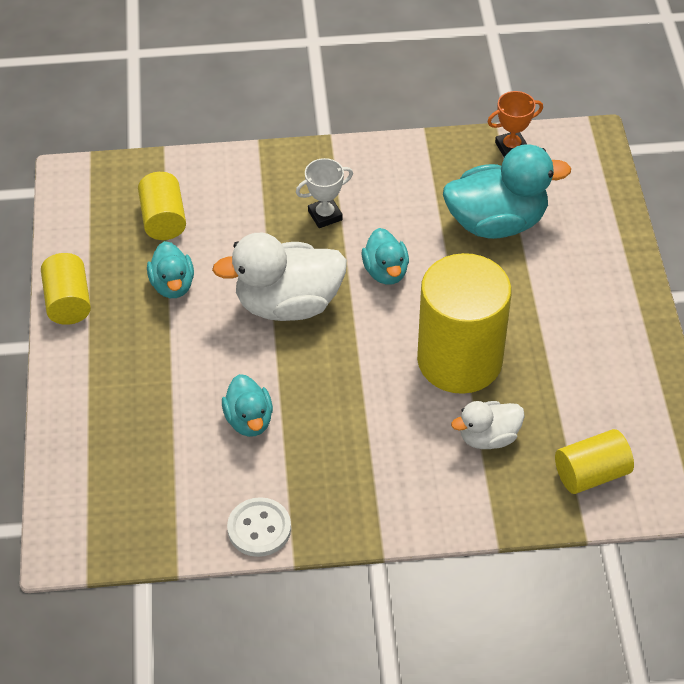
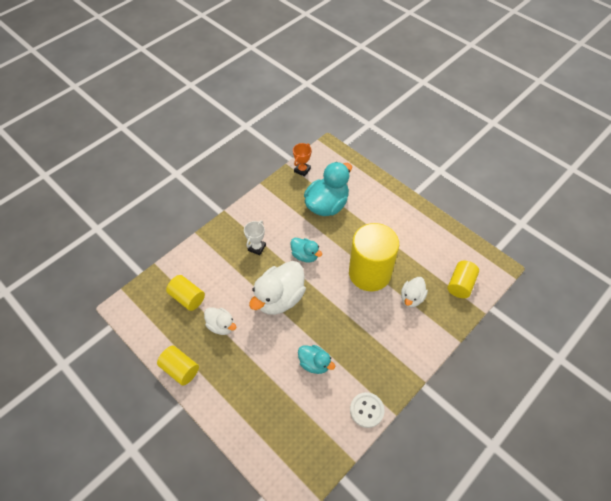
camera: 40 degrees left, 5 degrees up
turquoise duck [147,241,194,298] -> white duck [204,308,236,335]

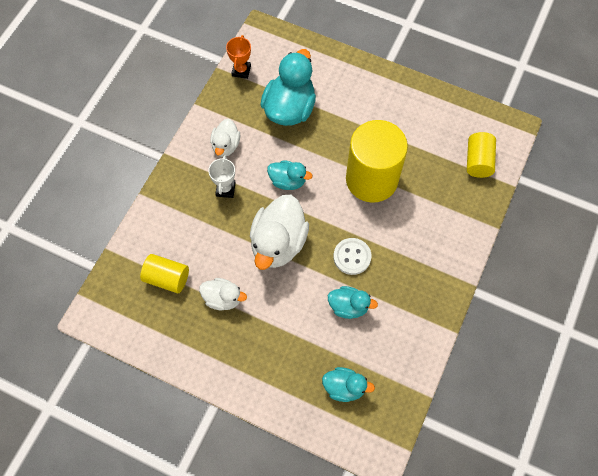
camera: 20 degrees left, 10 degrees up
yellow cylinder [157,346,199,386] -> none
white button [350,392,384,428] -> white button moved to [333,238,372,275]
white duck [401,277,428,307] -> white duck moved to [210,119,240,157]
none -> turquoise duck [322,367,375,402]

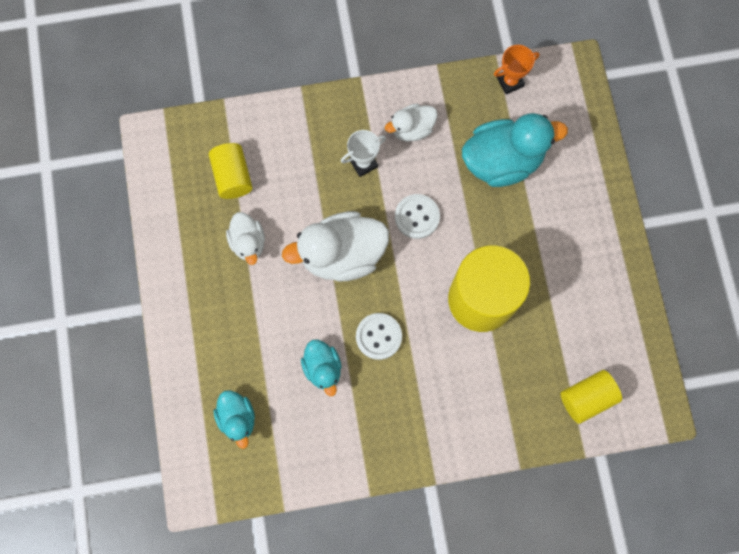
camera: 55 degrees right, 10 degrees up
turquoise duck [267,160,313,190] -> white button [395,194,440,239]

